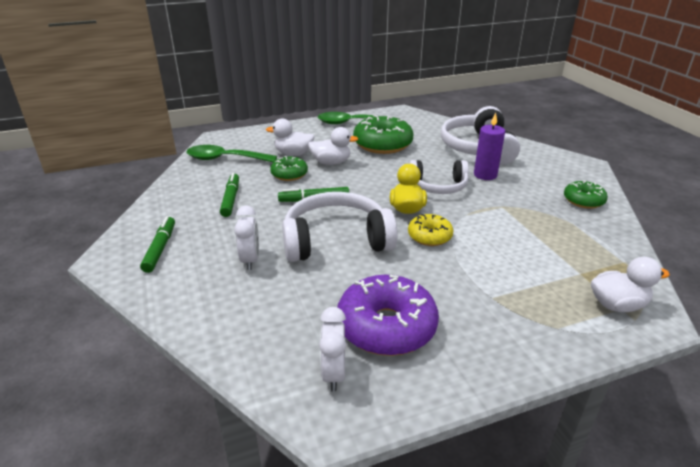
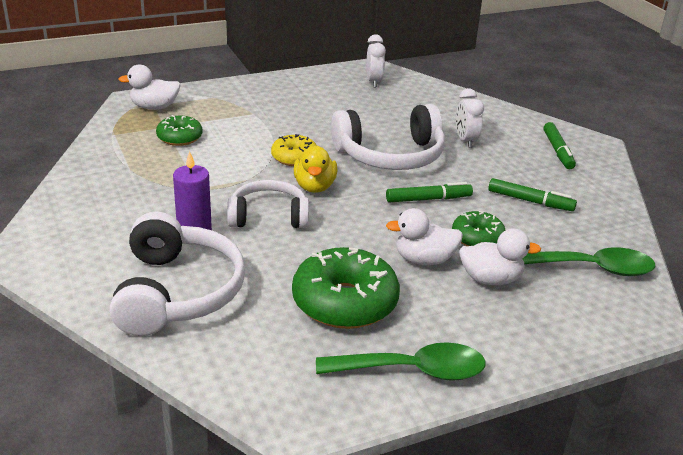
camera: 175 degrees right, 0 degrees up
green marker [220,173,239,217] -> green marker turned 60 degrees counterclockwise [488,178,577,211]
purple donut [337,275,439,356] -> none
green donut [564,181,608,209] -> green donut moved to [156,115,203,146]

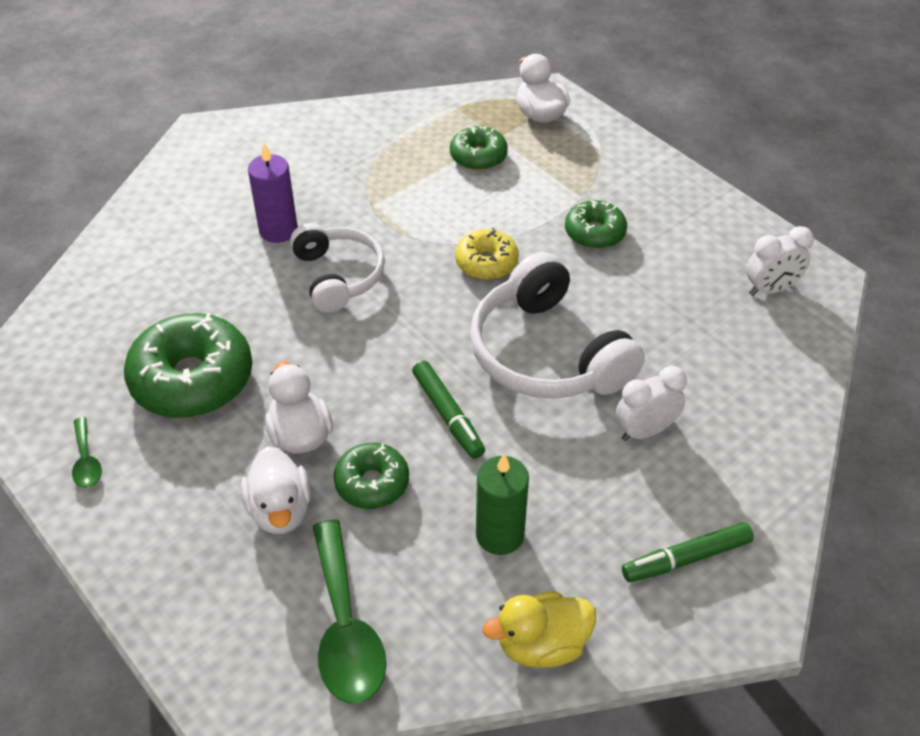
camera: 75 degrees right, 15 degrees up
white headphones [110,211,245,336] -> none
yellow duck [294,146,337,193] -> yellow duck moved to [483,592,596,668]
green spoon [316,342,486,381] -> green spoon [72,417,102,488], size x0.49
green marker [488,178,577,211] -> green candle [476,454,529,555]
none -> green donut [565,200,627,249]

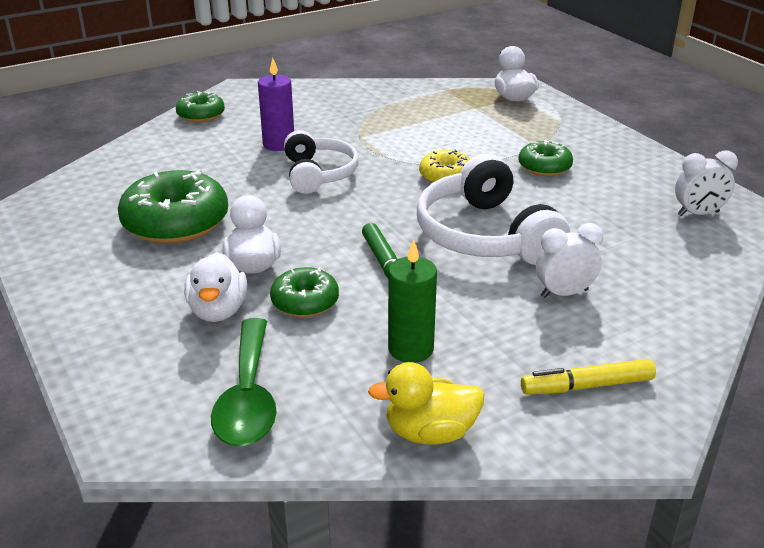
camera: 10 degrees right, 15 degrees down
green spoon [72,417,102,488] -> none
green donut [450,126,508,171] -> green donut moved to [176,91,225,122]
green marker [622,522,754,582] -> yellow marker [521,359,656,395]

